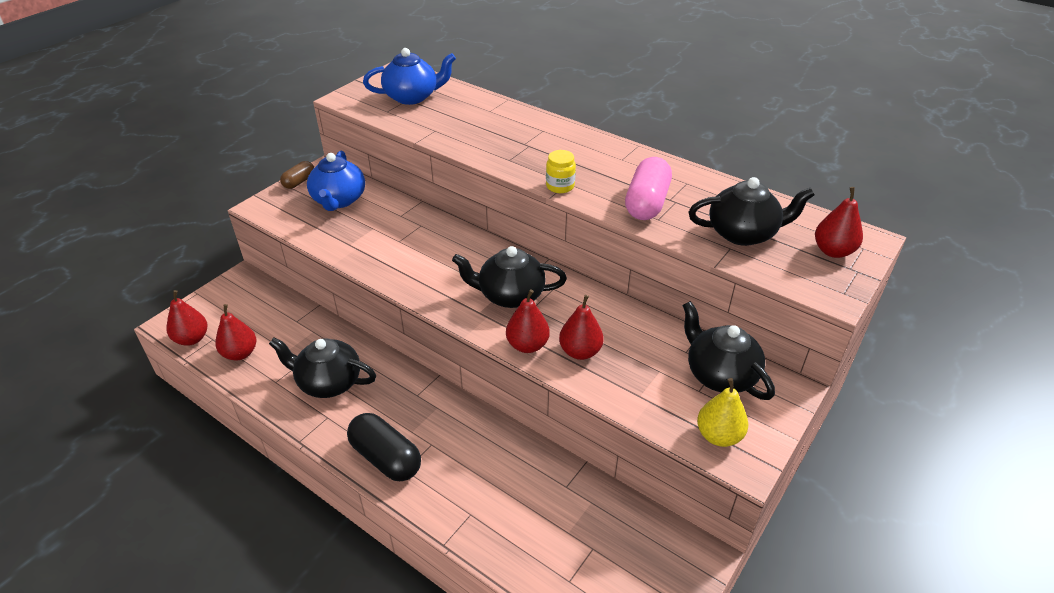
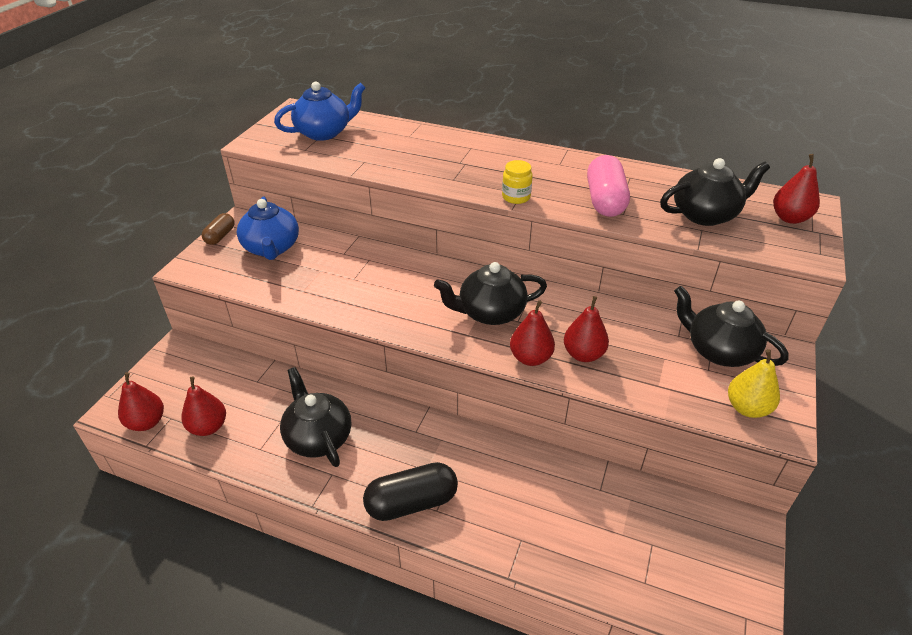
camera: 15 degrees left, 0 degrees up
black teapot [269,337,376,398] -> black teapot turned 60 degrees clockwise [280,367,351,467]
black capsule [347,413,421,481] -> black capsule turned 45 degrees counterclockwise [363,462,458,521]

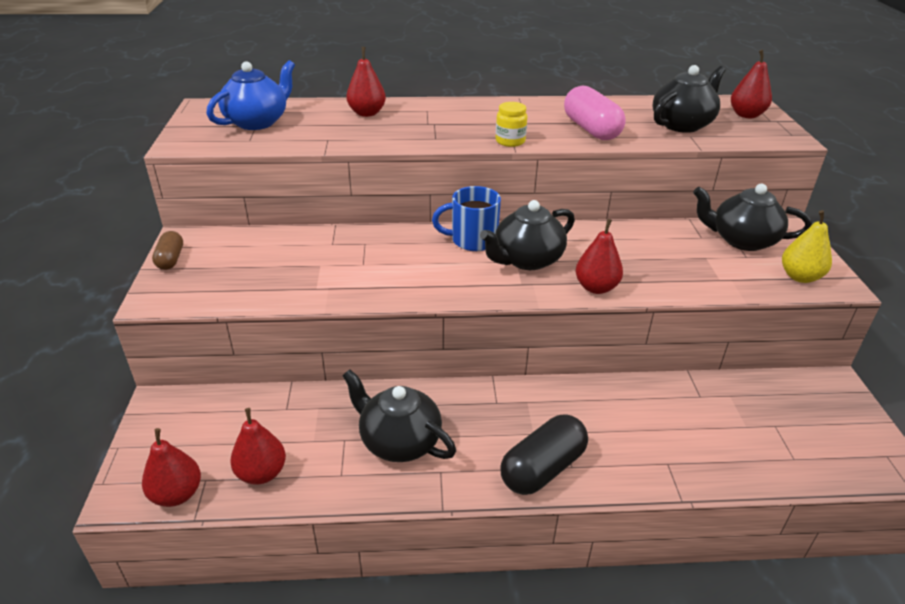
camera: 25 degrees left, 5 degrees down
blue teapot [237,197,299,260] -> none
red pear [564,296,609,362] -> red pear moved to [346,47,386,117]
none -> blue mug [432,186,501,251]

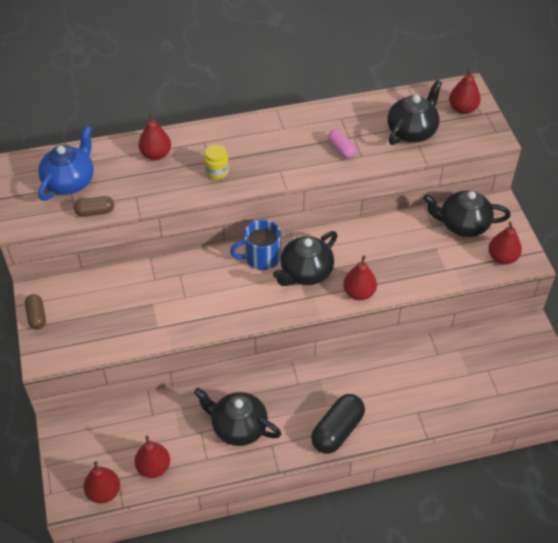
camera: 10 degrees left, 15 degrees up
yellow jar [496,102,527,147] -> yellow jar moved to [204,145,229,180]
pink capsule [564,86,626,140] -> pink capsule [328,129,356,159], size x0.57
yellow pear [782,210,832,283] -> red pear [488,222,522,265]
none -> brown capsule [74,196,114,217]

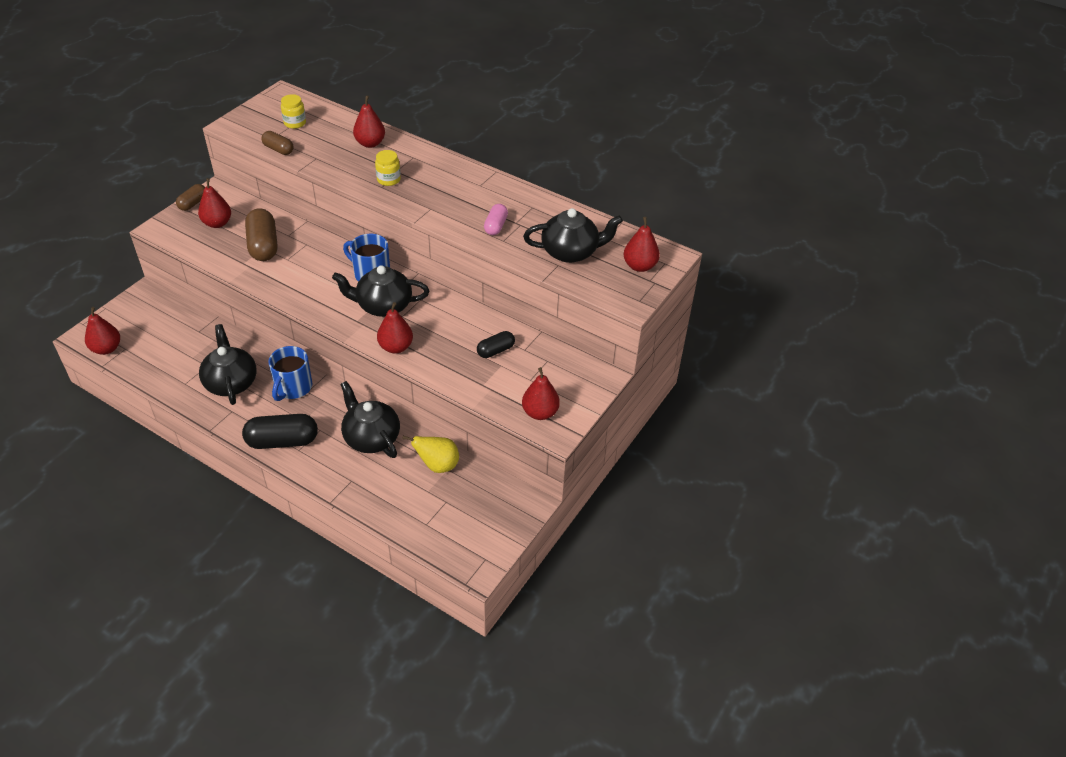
camera: 45 degrees right, 5 degrees down
blue teapot [38,125,94,201] -> yellow jar [281,94,306,129]
red pear [135,436,170,478] -> red pear moved to [198,178,231,228]
black teapot [423,190,511,237] -> black teapot moved to [340,381,400,458]
none -> brown capsule [245,208,278,261]
none -> blue mug [268,346,312,401]
none -> yellow pear [402,436,459,473]
none -> black capsule [477,331,515,358]

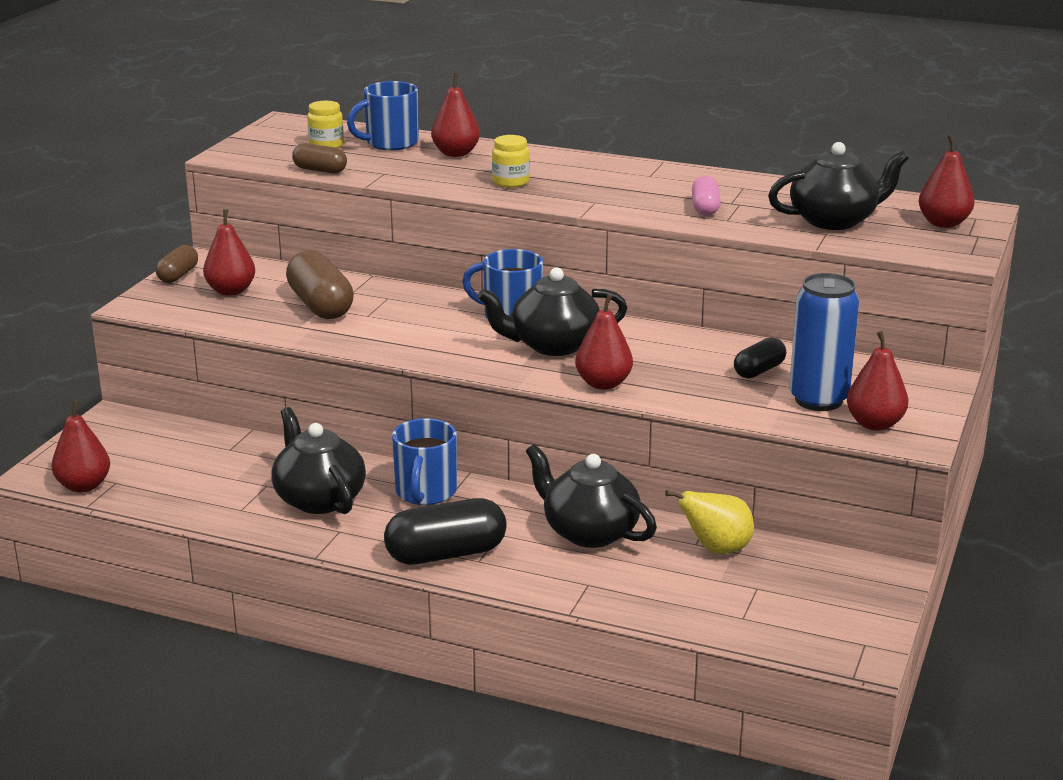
camera: 10 degrees left, 20 degrees down
none -> blue mug [347,81,419,150]
none -> blue can [789,273,859,411]

